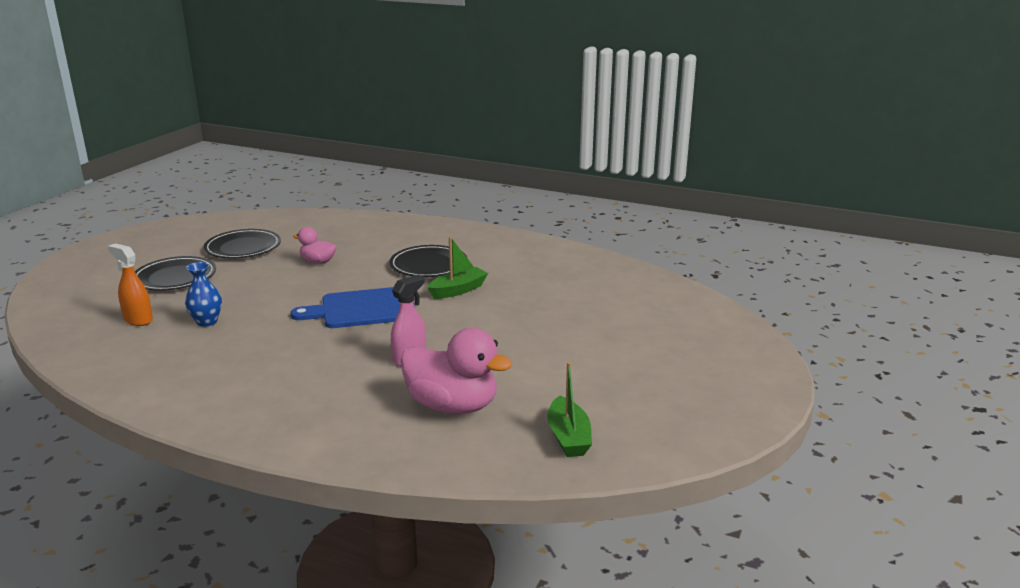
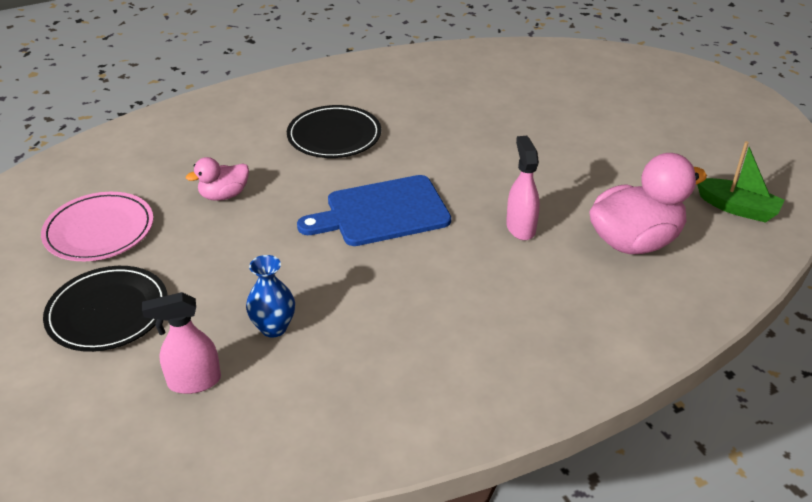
camera: 50 degrees left, 15 degrees up
orange spray bottle [108,243,153,326] -> pink spray bottle [142,292,221,394]
black plate [204,229,281,258] -> pink plate [41,192,154,261]
blue cutting board [290,287,415,328] -> blue cutting board turned 45 degrees clockwise [297,175,451,246]
green boat [427,237,488,299] -> none

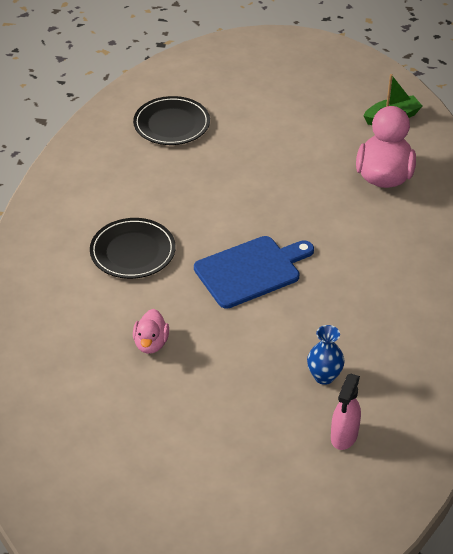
camera: 55 degrees left, 5 degrees up
pink plate [41,192,154,261] -> none
black plate [43,266,168,352] -> black plate moved to [133,96,210,145]
blue cutting board [297,175,451,246] -> blue cutting board turned 135 degrees counterclockwise [194,236,314,309]
pink spray bottle [506,136,540,240] -> none

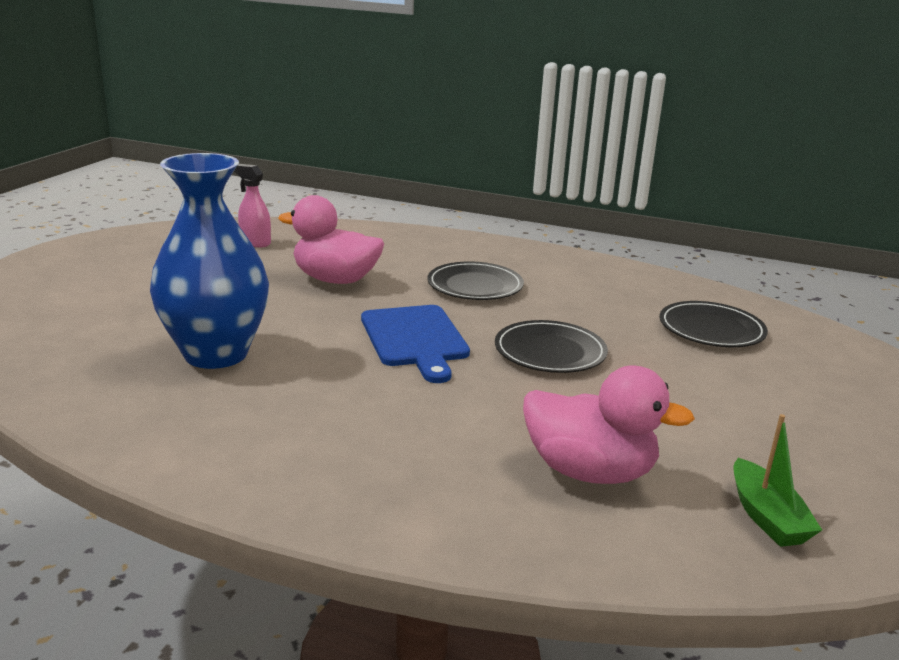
camera: 100 degrees right, 20 degrees down
pink duck [133,309,169,354] -> pink duck [278,195,384,284], size x1.87
blue vase [307,325,345,385] -> blue vase [150,153,269,369], size x2.42
pink spray bottle [331,374,361,450] -> pink spray bottle moved to [234,164,271,247]
none -> black plate [495,320,608,373]

